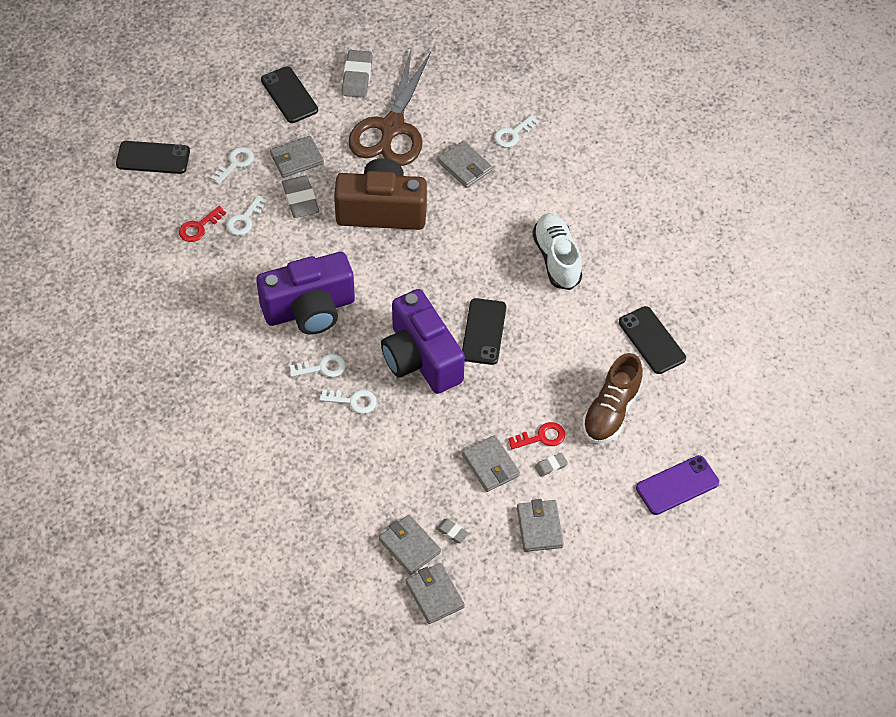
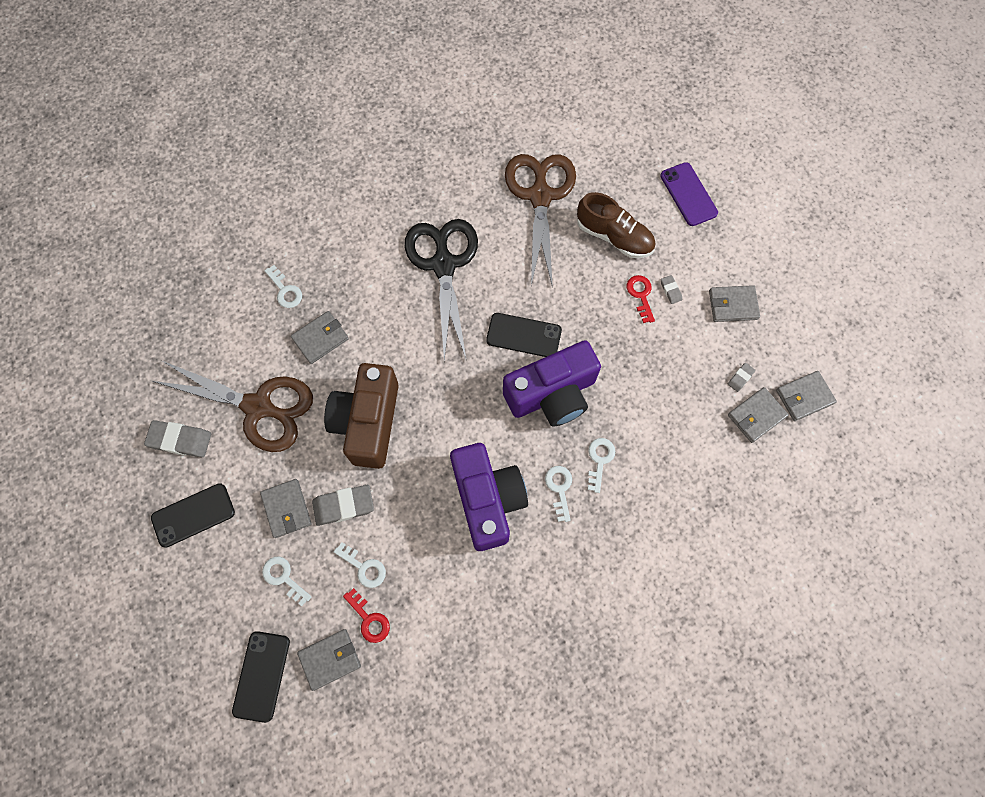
camera: 85 degrees left, 15 degrees up
grey wallet [462,435,520,492] -> grey wallet moved to [297,629,361,691]
white shoe [532,214,582,290] -> black scissors [405,219,478,361]
black phone [619,306,686,374] -> brown scissors [505,154,576,288]

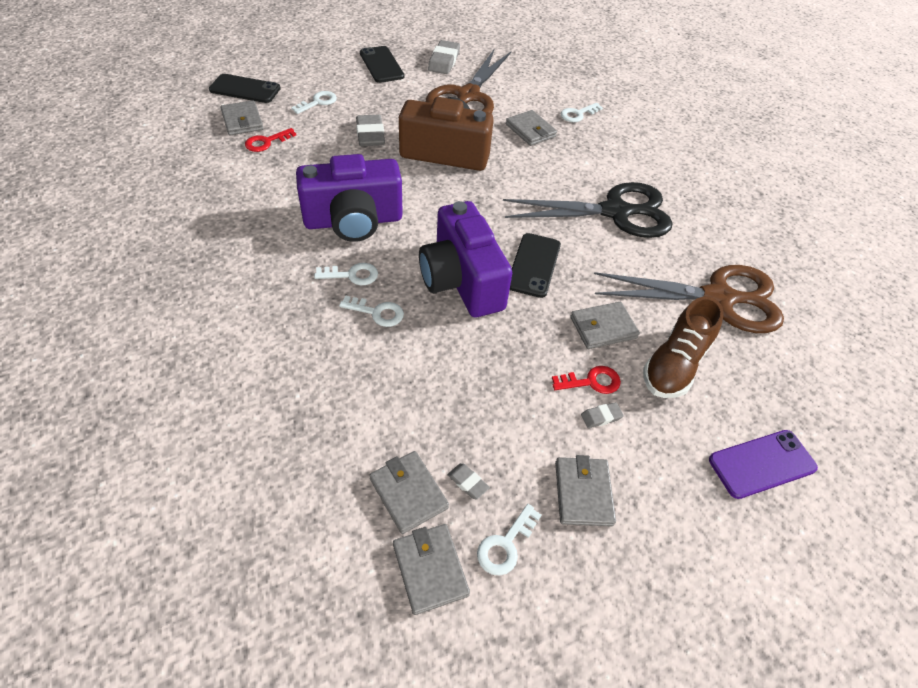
camera: 90 degrees right, 20 degrees down
grey wallet [260,479,312,538] -> grey wallet moved to [570,302,640,349]
white key [334,542,386,588] -> white key moved to [477,504,541,576]

